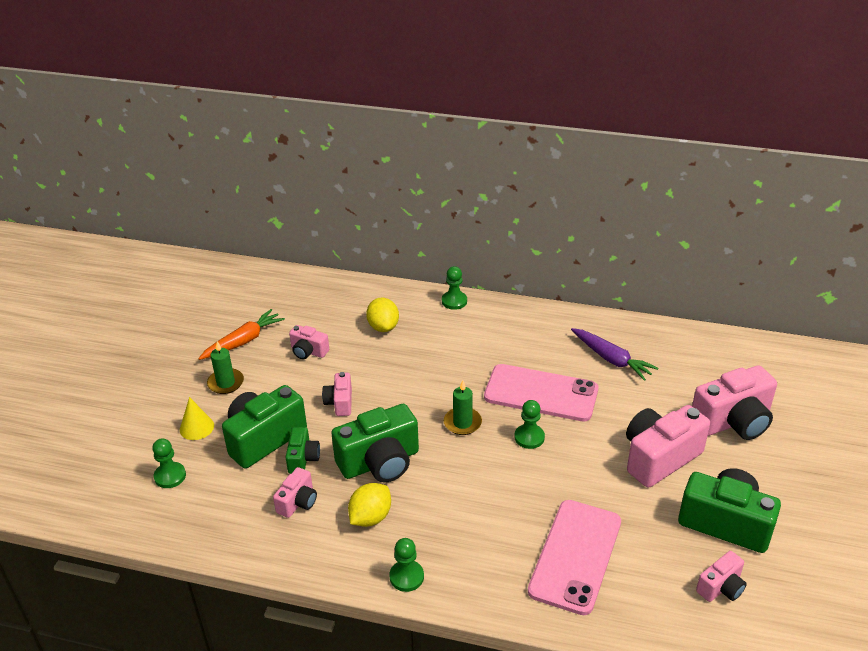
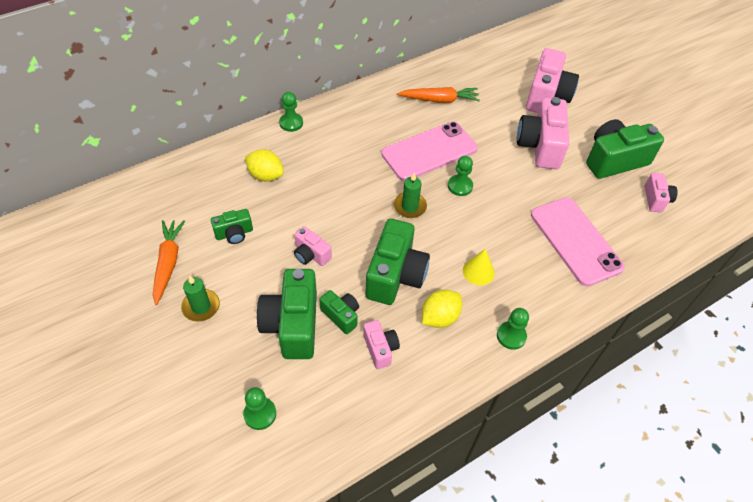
camera: 50 degrees left, 15 degrees up
yellow cone [180,397,214,440] -> yellow cone moved to [463,249,495,285]
pink camera [289,325,329,359] -> green camera [211,209,253,244]
yellow lemon [348,483,391,527] -> yellow lemon turned 60 degrees clockwise [422,290,462,328]
purple carrot [571,328,658,381] -> orange carrot [397,87,480,103]

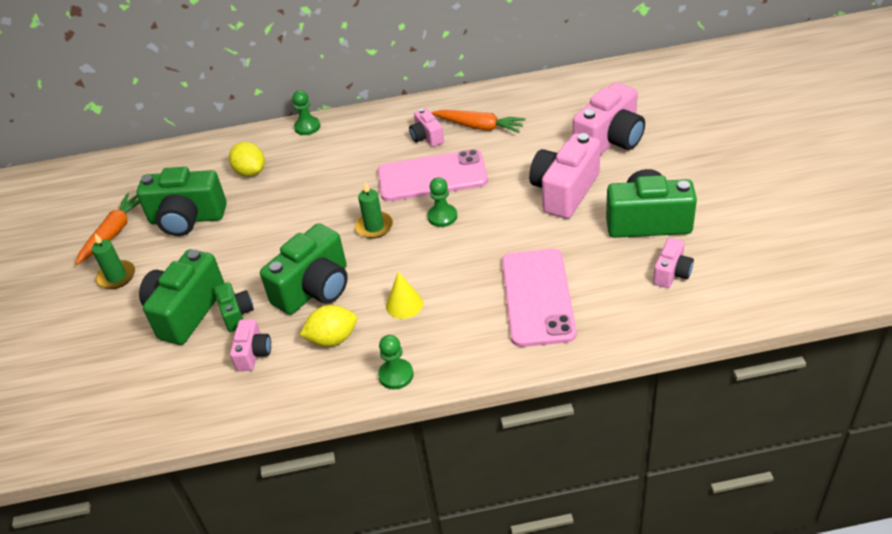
camera: 30 degrees right, 10 degrees down
green camera [211,209,253,244] -> green camera [136,167,227,236], size x1.91
green pawn [243,387,276,430] -> none
pink camera [294,226,332,266] -> pink camera moved to [409,108,444,147]

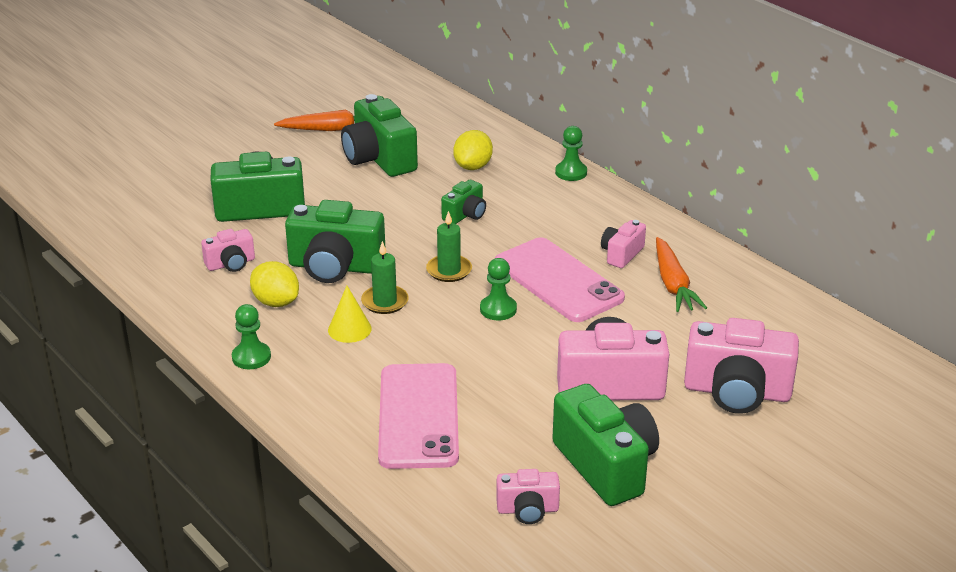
camera: 55 degrees right, 10 degrees down
green candle [92,233,135,289] -> green candle moved to [361,241,409,314]
green camera [214,282,254,332] -> green camera moved to [441,180,486,224]
pink phone [502,249,576,347] -> pink phone turned 60 degrees counterclockwise [378,363,459,469]

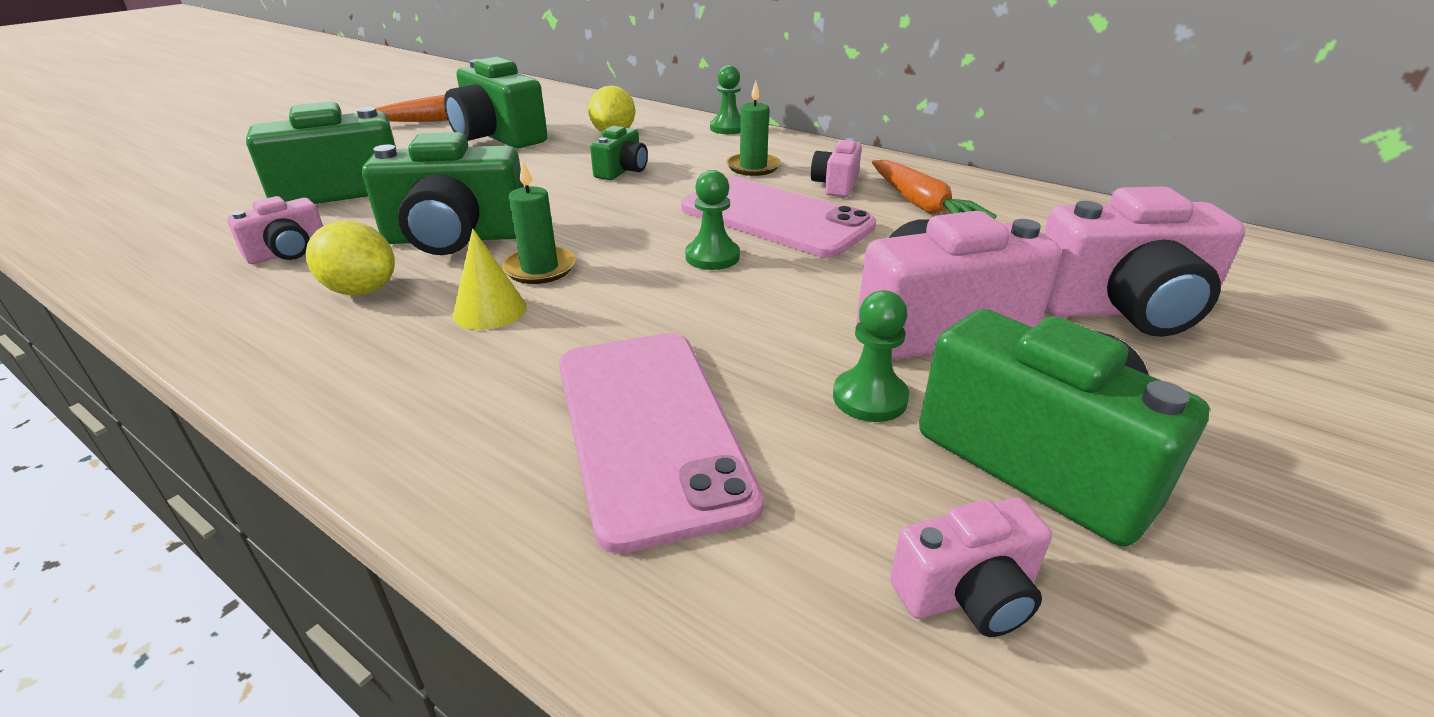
camera: 15 degrees left, 0 degrees up
green pawn [232,304,271,369] -> green pawn moved to [833,290,909,422]
green candle [426,211,472,282] -> green candle moved to [726,81,781,176]

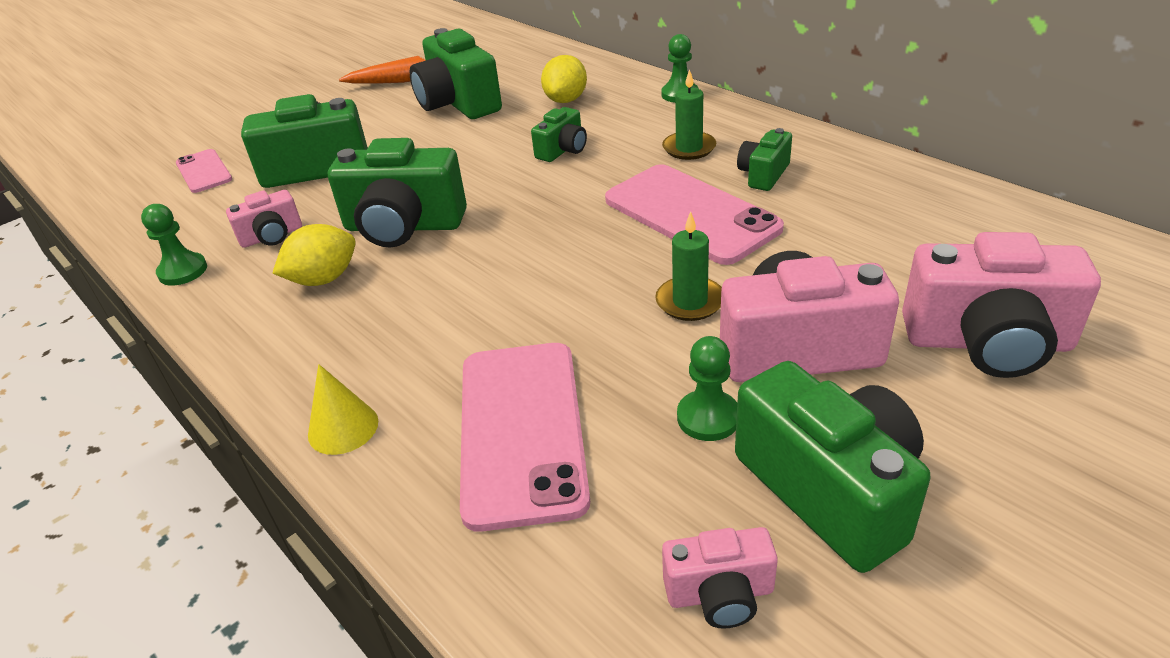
camera: 15 degrees right, 5 degrees up
yellow lemon [306,221,395,295] -> yellow lemon turned 75 degrees counterclockwise [273,224,356,286]
yellow cone [453,228,527,330] -> yellow cone moved to [308,364,378,455]
green candle [501,160,576,284] -> green candle moved to [655,211,722,321]
green pawn [685,170,740,270] -> green pawn moved to [141,204,207,286]
pink camera [811,138,862,197] -> green camera [737,128,792,191]
orange carrot [872,160,997,219] -> none
none -> pink phone [176,149,232,193]

